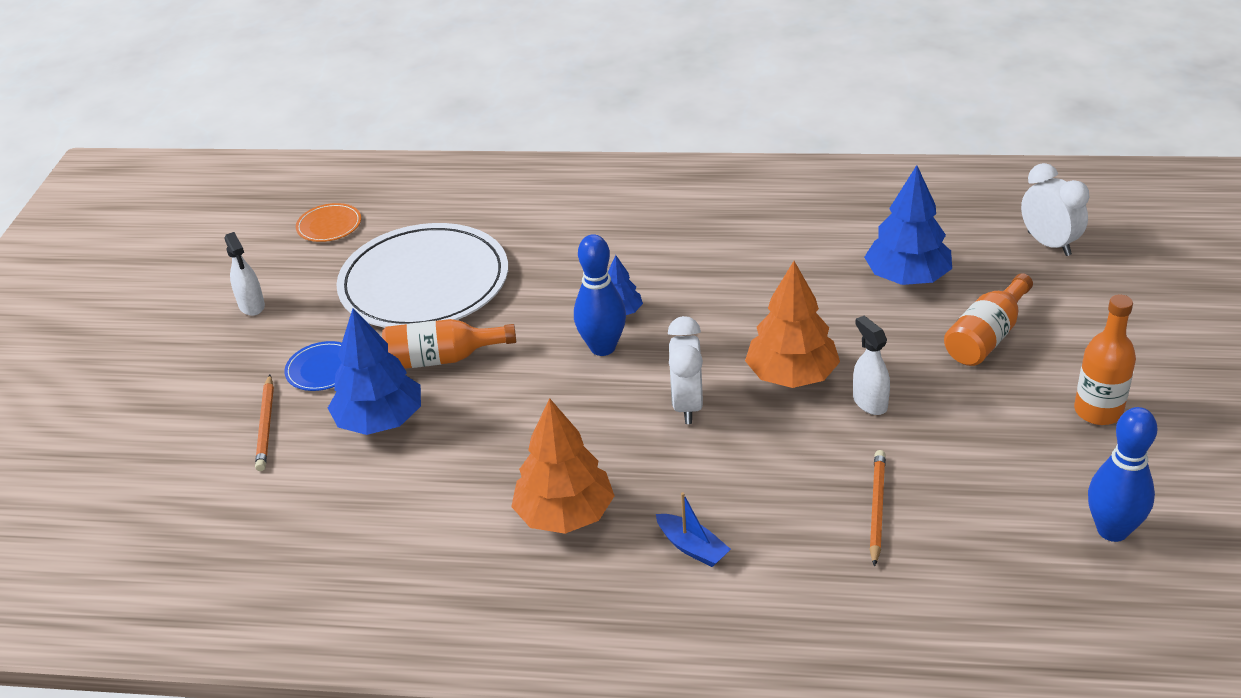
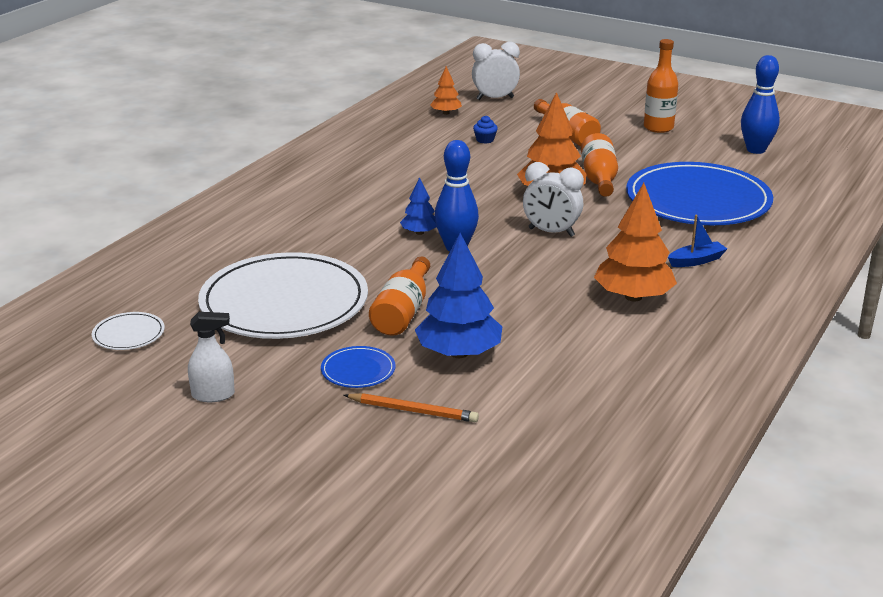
camera: 70 degrees left, 10 degrees down
orange plate [296,203,361,242] -> white plate [92,312,165,350]
white spray bottle [853,316,890,415] -> orange bottle [581,133,618,197]
blue tree [864,165,952,285] -> blue cupcake [473,116,498,144]
orange pencil [869,450,886,567] -> blue plate [626,162,773,225]
none -> orange tree [430,66,462,115]

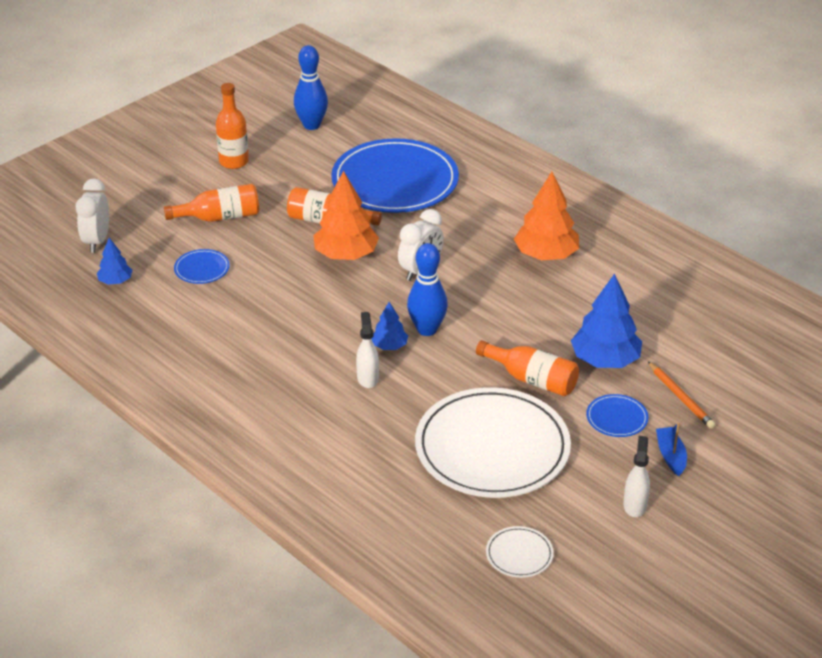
camera: 75 degrees left, 10 degrees up
orange pencil [344,393,479,422] -> orange pencil turned 120 degrees clockwise [648,362,716,429]
orange tree [430,66,462,115] -> blue tree [97,238,132,285]
blue cupcake [473,116,498,144] -> blue plate [174,249,230,284]
blue boat [668,215,727,267] -> blue boat moved to [656,422,687,476]
none -> white spray bottle [356,312,379,388]

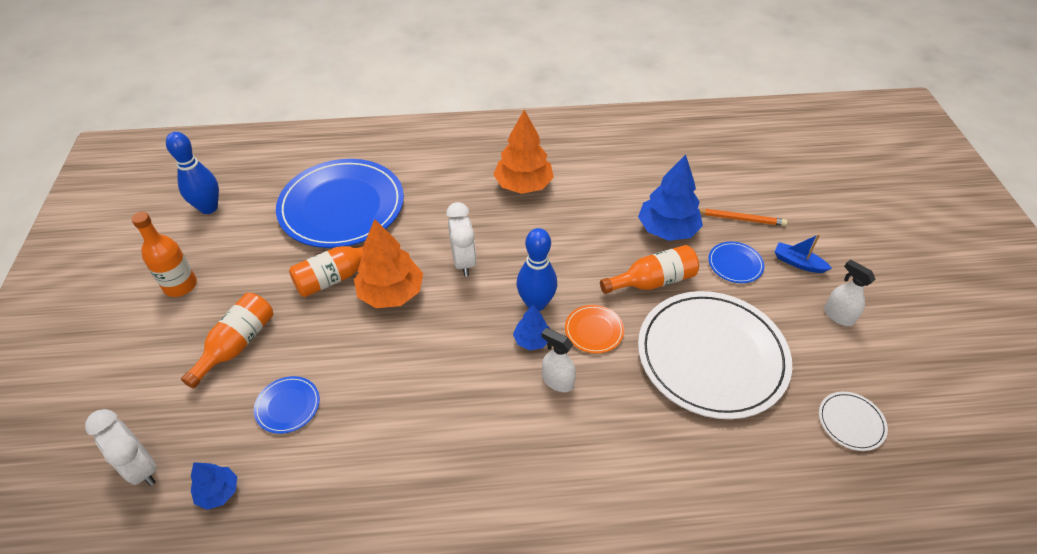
camera: 50 degrees left, 10 degrees up
none -> orange plate [565,305,624,354]

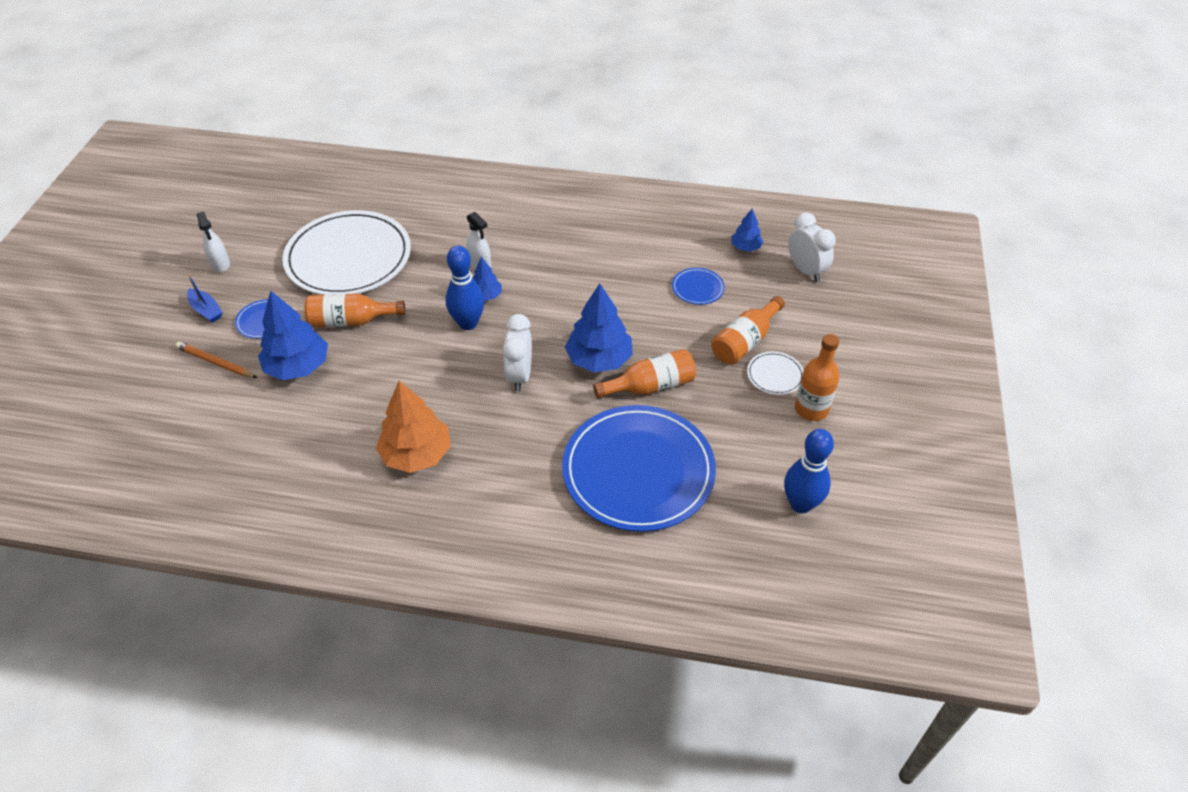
camera: 165 degrees left, 0 degrees up
orange tree [354,219,423,308] -> blue tree [565,283,633,372]
orange plate [565,305,624,354] -> none
white plate [819,392,888,451] -> white plate moved to [747,352,803,395]

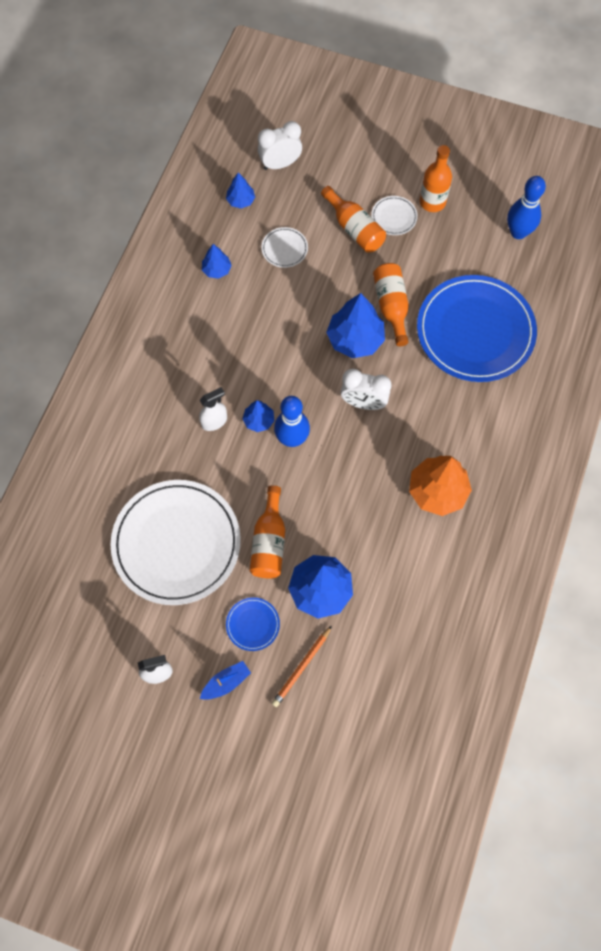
camera: 80 degrees left, 20 degrees up
blue plate [672,268,725,305] -> white plate [261,227,308,268]
none -> blue tree [202,244,232,279]

